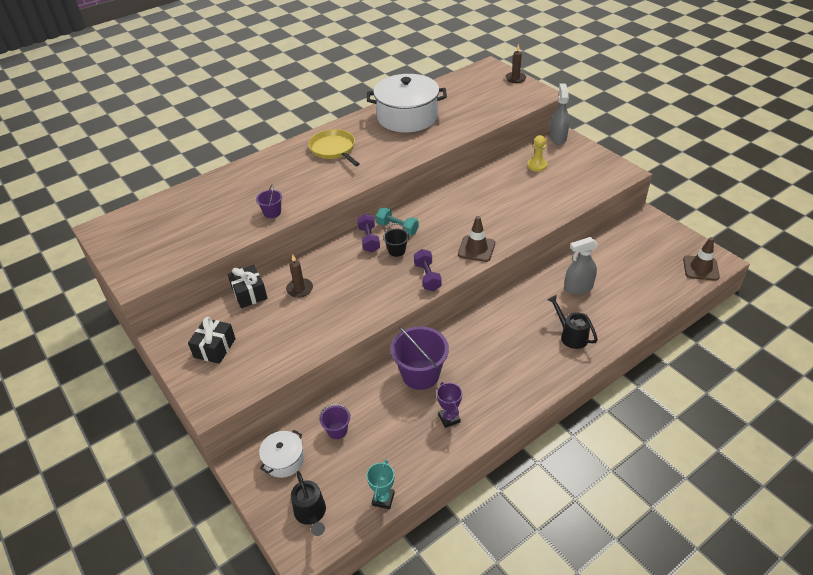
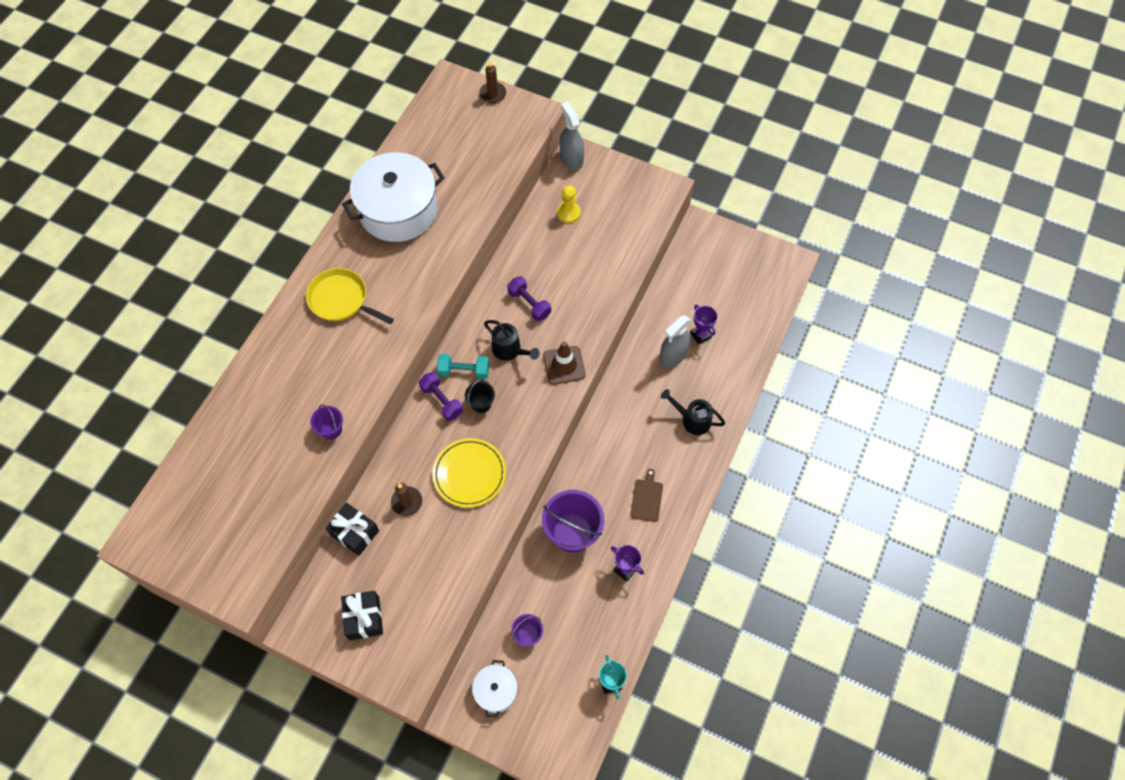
camera: 30 degrees left, 20 degrees up
black watering can [291,471,326,536] -> black watering can moved to [484,320,539,361]
purple dumbbell [414,249,442,291] -> purple dumbbell moved to [507,276,551,321]
brown traffic cone [683,237,720,281] -> none
none -> yellow plate [433,438,506,508]
none -> brown cutting board [630,469,663,522]
none -> purple trophy [690,305,718,344]

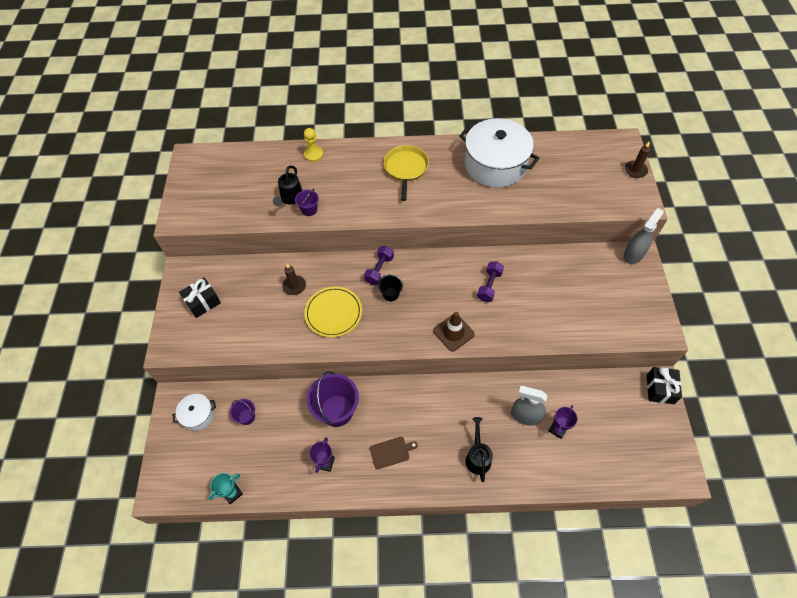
camera: 65 degrees right, 5 degrees down
black gift [326,503,379,556] -> black gift moved to [647,367,682,404]
turquoise dumbbell [437,354,489,379] -> none
black watering can [484,320,539,361] -> black watering can moved to [273,166,302,206]
yellow pawn [557,185,581,223] -> yellow pawn moved to [304,128,323,162]

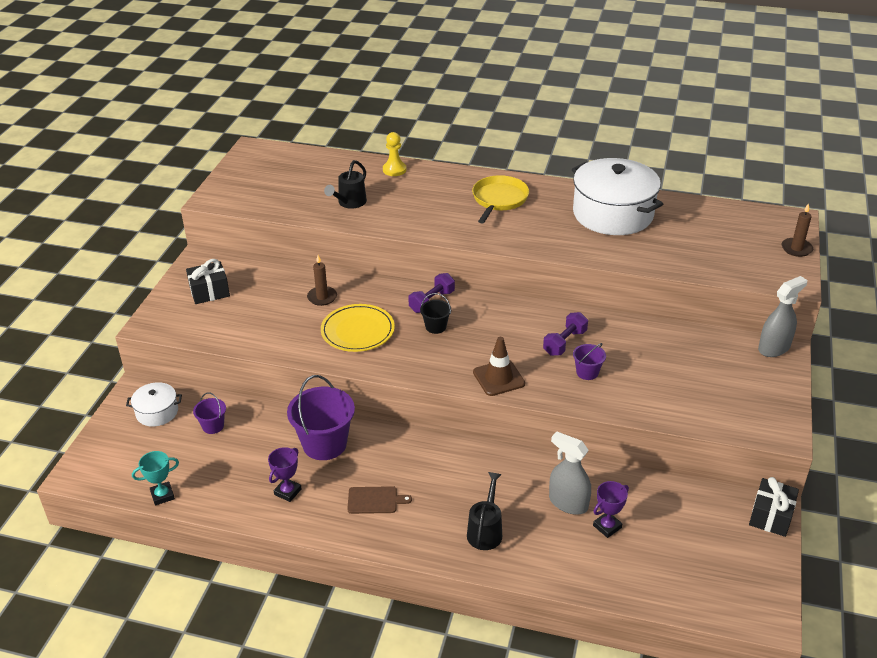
camera: 15 degrees right, 20 degrees down
purple bucket [295,189,319,216] -> purple bucket moved to [573,343,606,380]

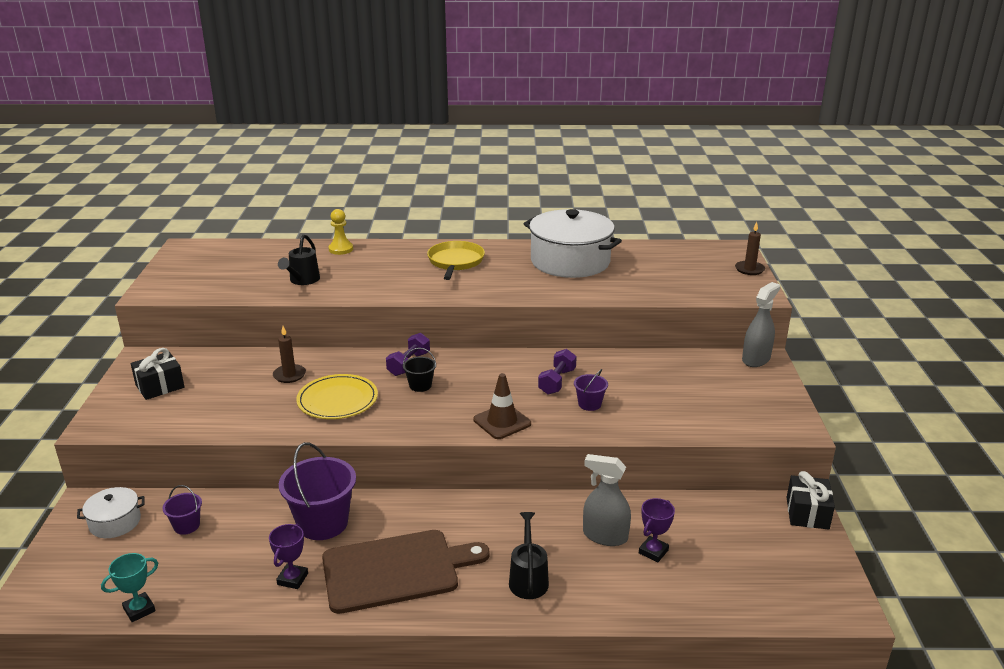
camera: 15 degrees left, 10 degrees down
brown cutting board [347,486,412,514] -> brown cutting board [322,530,490,614], size x2.28

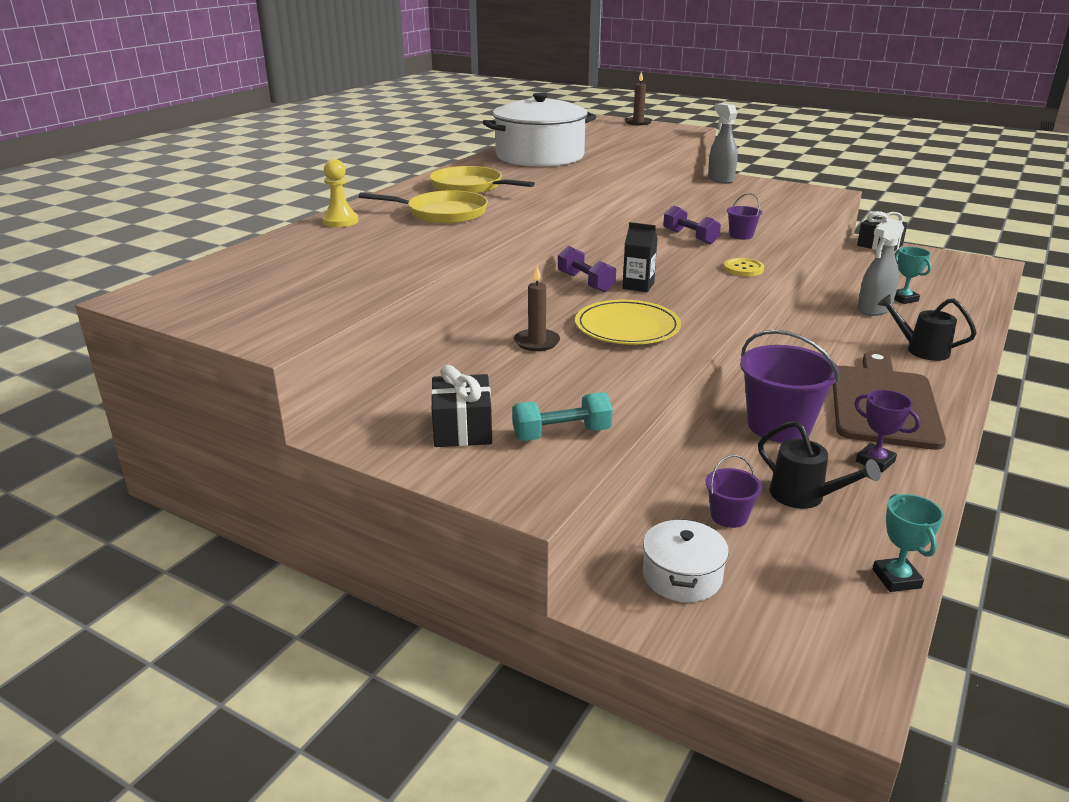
camera: 60 degrees left, 0 degrees up
black watering can [278,234,320,285] -> black watering can moved to [758,421,881,509]
black bucket [403,348,436,392] -> black carton [622,222,658,292]
brown traffic cone [473,373,531,439] -> yellow button [723,258,764,276]
purple trophy [639,498,675,562] -> turquoise trophy [894,247,931,304]
none -> yellow pan [359,190,488,224]
none -> turquoise dumbbell [512,392,613,441]

